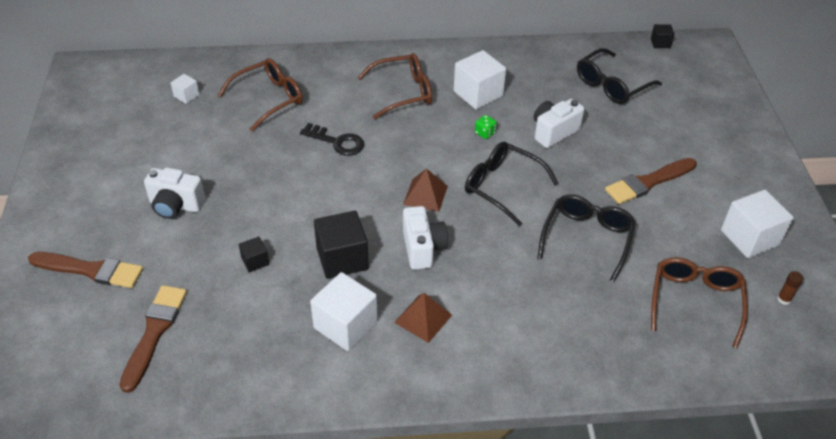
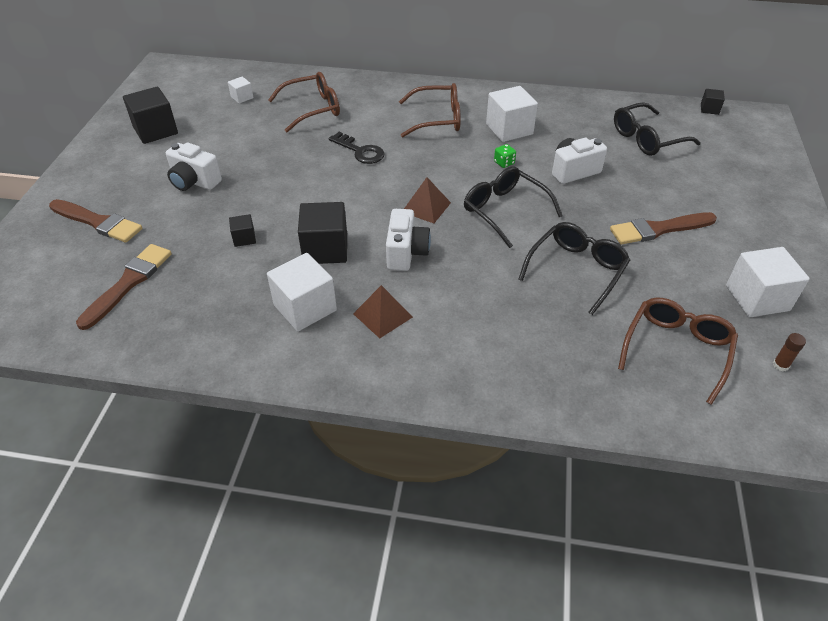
camera: 15 degrees right, 0 degrees up
none -> black cube [123,86,178,144]

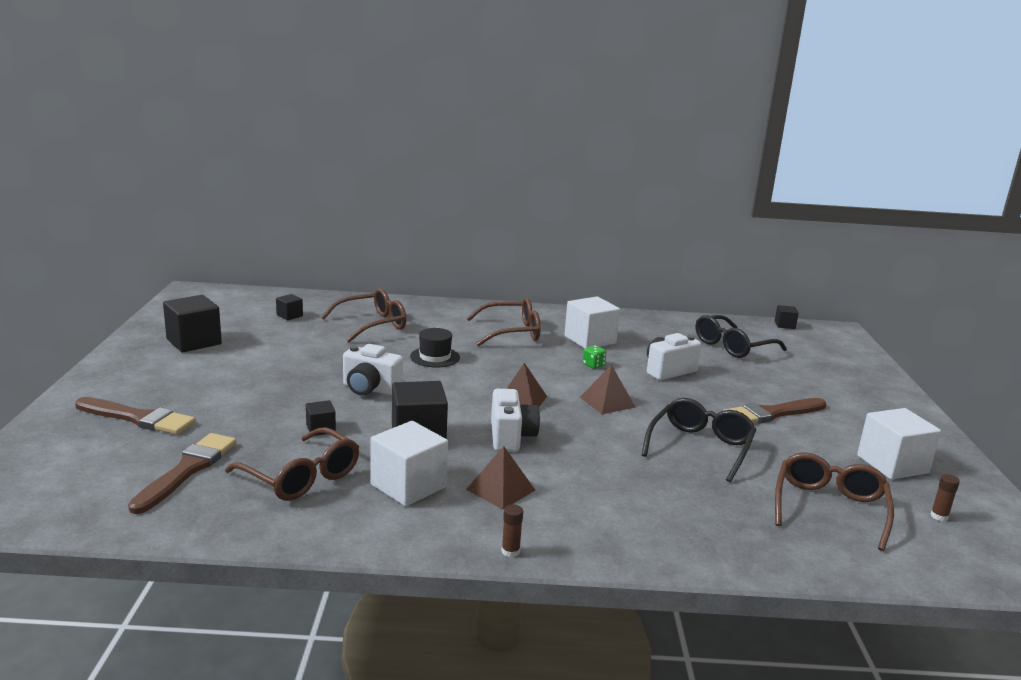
camera: 10 degrees left, 25 degrees down
white camera [166,143,222,191] -> white camera moved to [343,344,403,395]
white cube [228,76,254,103] -> black cube [276,294,303,320]
black key [329,132,385,164] -> black hat [410,328,460,368]
black glasses [464,166,563,248] -> brown pyramid [580,365,636,414]
none -> brown glasses [225,427,359,501]
none -> brown glue stick [501,504,523,557]

